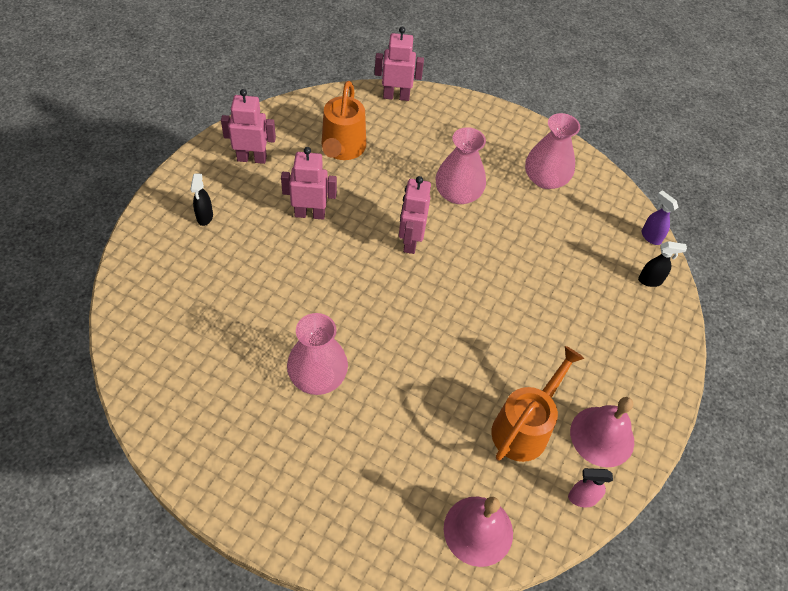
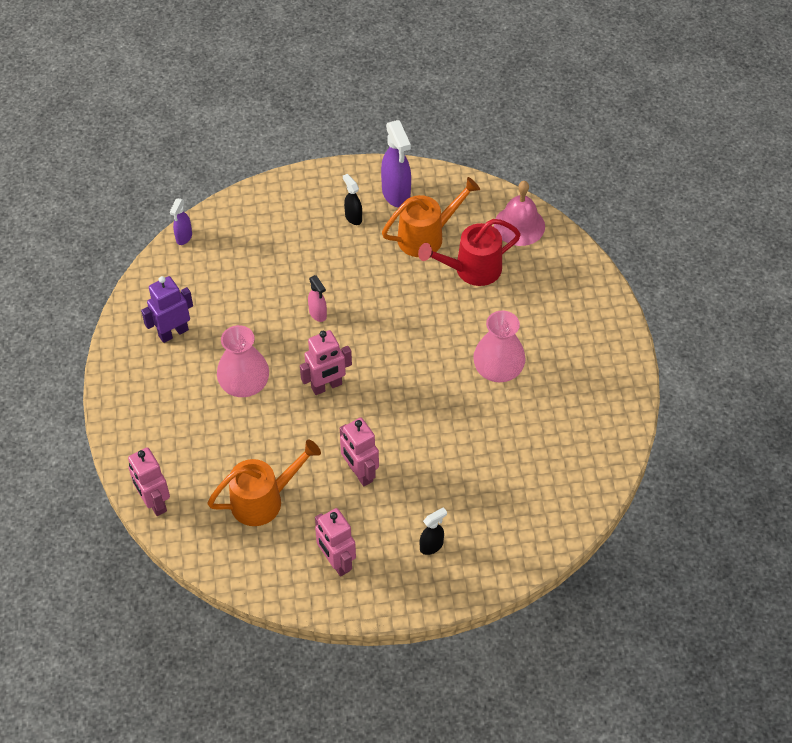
camera: 120 degrees left, 0 degrees up
orange watering can [491,346,584,462] -> orange watering can turned 150 degrees clockwise [382,177,480,257]
pink vase [525,113,580,189] -> purple robot [141,276,193,343]
pink spray bottle [568,468,613,507] -> pink spray bottle moved to [308,275,327,322]
pink bell [570,397,634,467] -> purple spray bottle [381,120,411,208]
black spray bottle [638,241,687,287] -> black spray bottle moved to [343,174,362,225]
none -> red watering can [418,219,521,286]

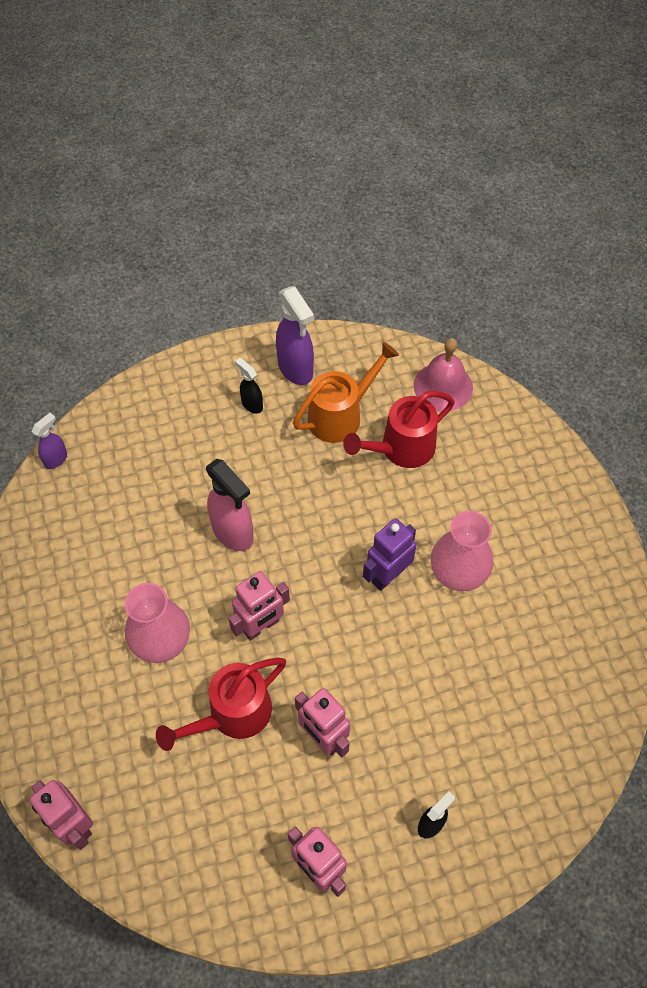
camera: 10 degrees left, 5 degrees up
purple robot [141,276,193,343] -> purple robot moved to [363,518,416,591]
purple spray bottle [170,198,192,245] -> purple spray bottle turned 150 degrees counterclockwise [31,413,67,469]
orange watering can [207,440,321,526] -> none
pink spray bottle [308,275,327,322] -> pink spray bottle [206,459,254,551], size x1.83
none -> red watering can [156,658,286,751]

